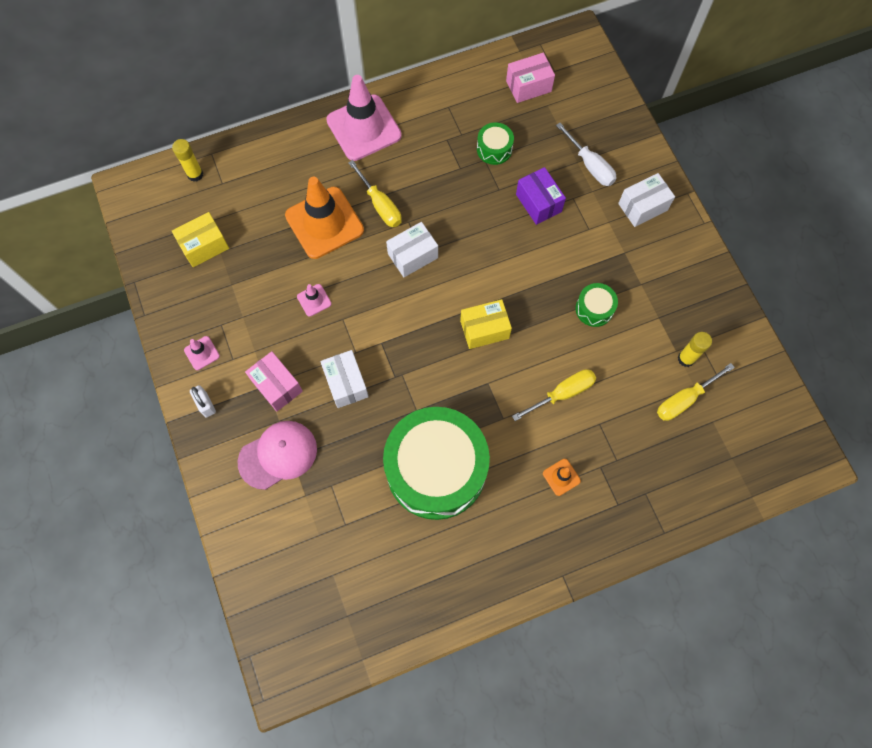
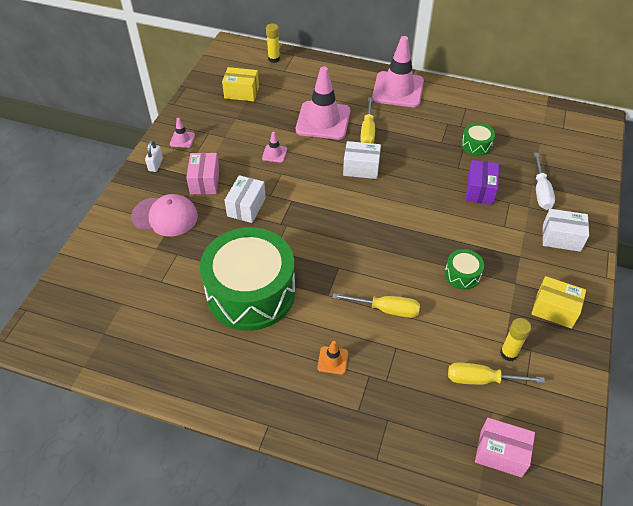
camera: 40 degrees right, 20 degrees down
orange traffic cone [285,176,364,259] -> pink traffic cone [296,66,350,140]
yellow box [460,299,512,349] -> yellow box moved to [531,276,586,329]
pink box [506,53,555,103] -> pink box moved to [475,418,535,477]

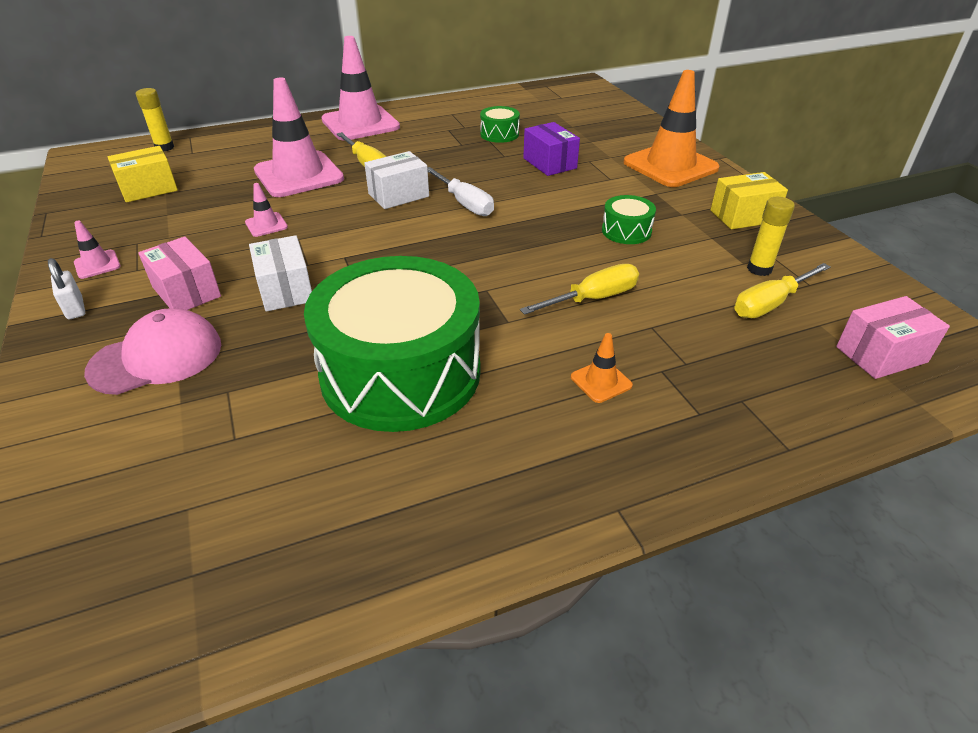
camera: 40 degrees left, 10 degrees down
white screwdriver [534,153,555,210] -> white screwdriver moved to [428,167,494,216]
white box [543,209,589,252] -> orange traffic cone [624,70,720,187]

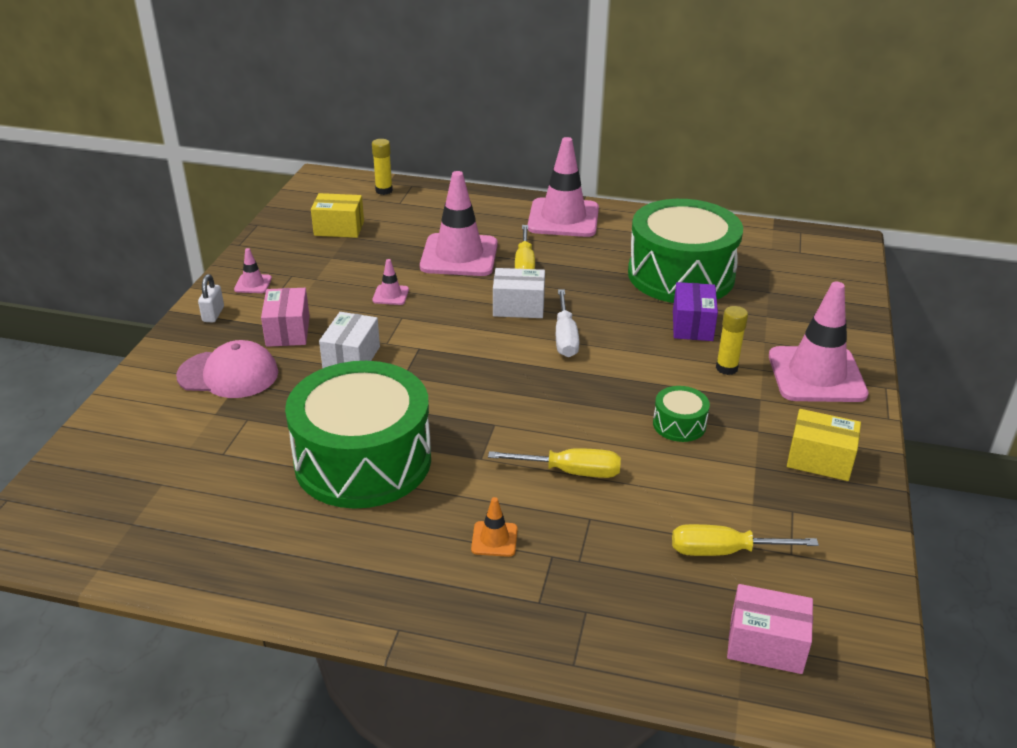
camera: 35 degrees right, 5 degrees down
green drum [480,106,520,143] -> green drum [628,199,743,303], size x2.46
orange traffic cone [624,70,720,187] -> pink traffic cone [769,282,869,402]
yellow glue stick [747,197,795,276] -> yellow glue stick moved to [716,306,748,375]

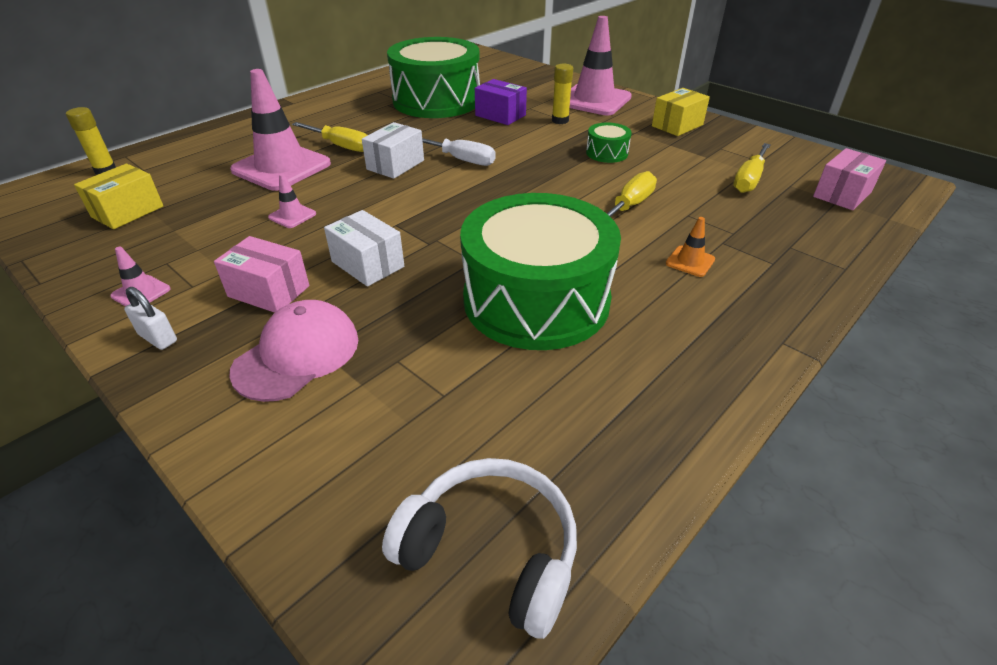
camera: 60 degrees left, 5 degrees up
pink traffic cone [528,137,599,237] -> none
none -> white headphones [382,458,577,639]

